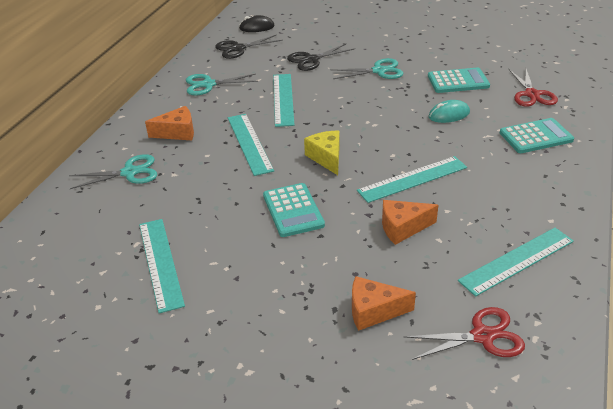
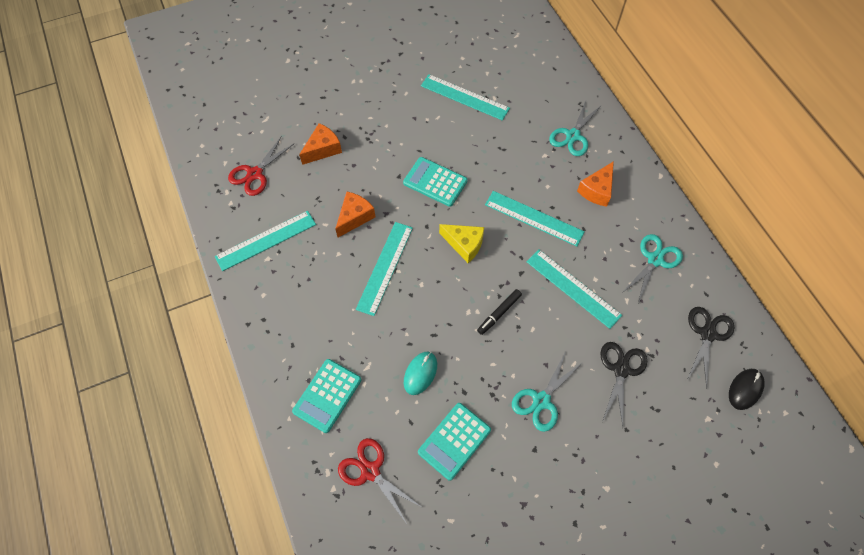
camera: 135 degrees right, 25 degrees up
turquoise ruler [458,228,574,296] -> turquoise ruler turned 45 degrees clockwise [215,211,316,271]
none -> black marker [477,289,522,335]

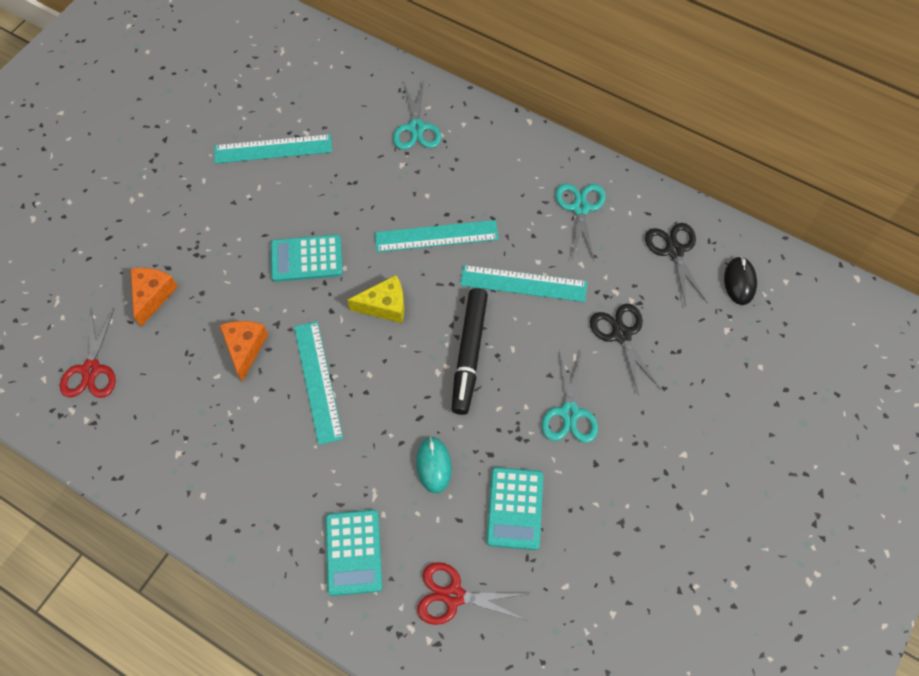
camera: 35 degrees left, 0 degrees up
turquoise ruler [215,211,316,271] -> none
black marker [477,289,522,335] -> black marker [452,288,488,415], size x1.84
orange cheese [577,161,614,207] -> none

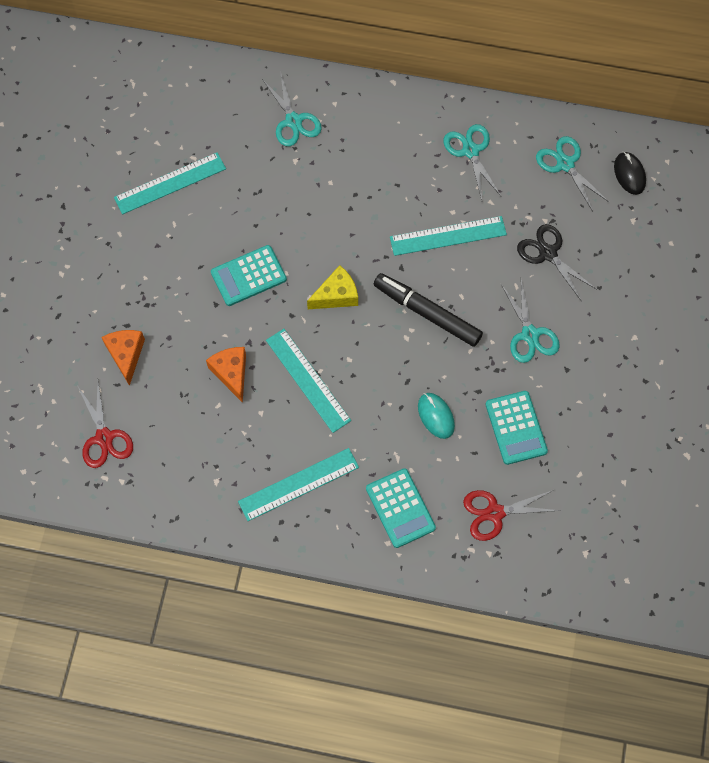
camera: 20 degrees left, 5 degrees up
turquoise ruler [375,220,499,252] -> turquoise ruler moved to [238,448,359,521]
black marker [452,288,488,415] -> black marker turned 135 degrees clockwise [374,273,483,347]
black scissors [645,223,707,306] -> turquoise scissors [536,136,609,211]

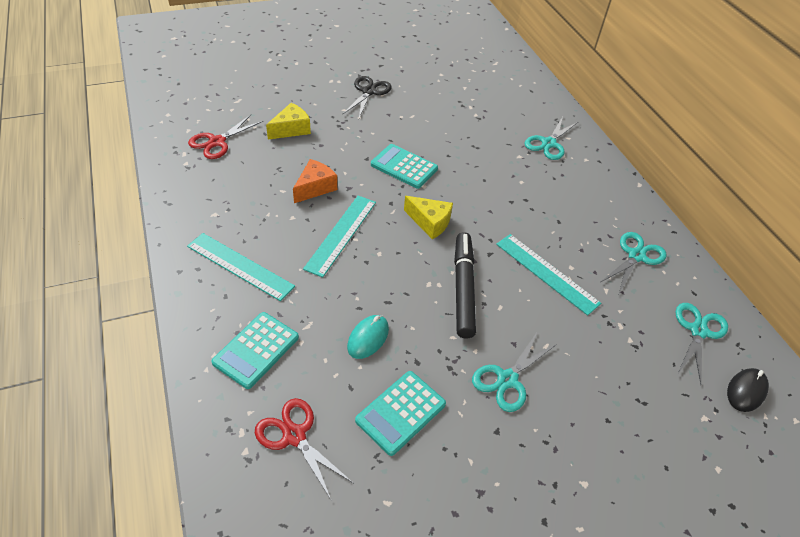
camera: 55 degrees right, 20 degrees down
orange cheese [102,330,145,386] -> yellow cheese [266,103,311,140]
turquoise ruler [114,152,226,214] -> none
black scissors [517,224,596,300] -> black scissors moved to [343,76,392,118]

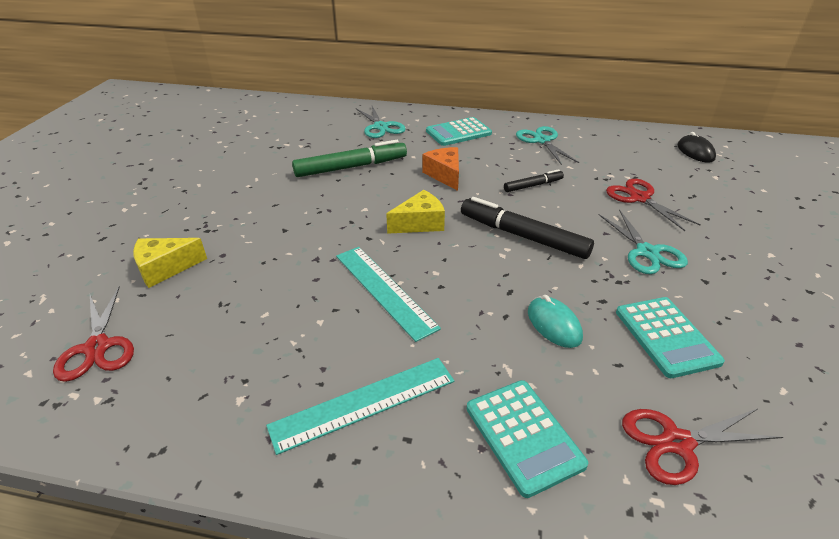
camera: 55 degrees left, 10 degrees down
yellow cheese [266,103,311,140] -> yellow cheese turned 105 degrees counterclockwise [133,238,207,288]
orange cheese [293,159,337,203] -> orange cheese moved to [422,147,459,191]
black scissors [343,76,392,118] -> none
turquoise calculator [371,144,438,189] -> turquoise calculator moved to [426,117,492,146]
turquoise ruler [496,234,601,315] -> black marker [504,169,564,192]
turquoise scissors [675,303,728,384] -> none
none -> green marker [292,140,407,177]
none -> red scissors [606,179,701,231]

